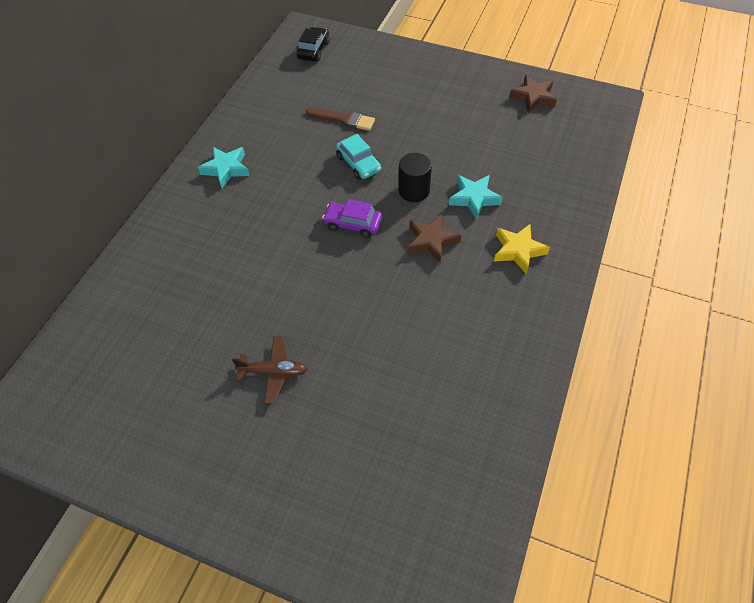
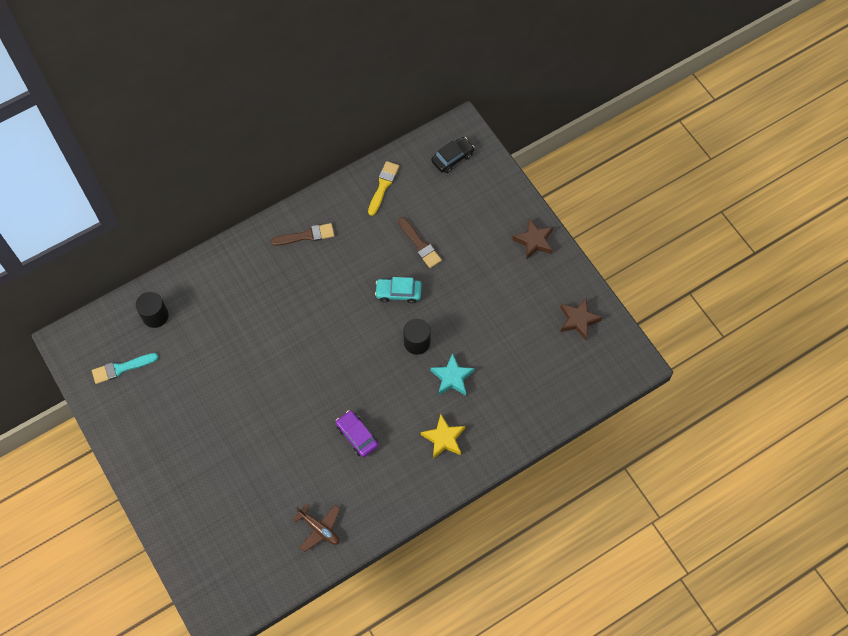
camera: 35 degrees right, 10 degrees up
turquoise star [198,147,250,188] -> brown brush [271,223,334,246]
brown plane [232,336,307,404] -> brown plane moved to [293,503,340,552]
purple car [322,199,382,238] -> purple car moved to [336,410,378,457]
turquoise car [336,134,381,179] -> turquoise car turned 90 degrees clockwise [375,277,422,303]
brown star [408,214,462,263] -> brown star moved to [512,219,553,259]
none -> turquoise brush [92,353,159,384]
none -> black cylinder [136,292,169,328]
none -> yellow brush [368,161,399,216]

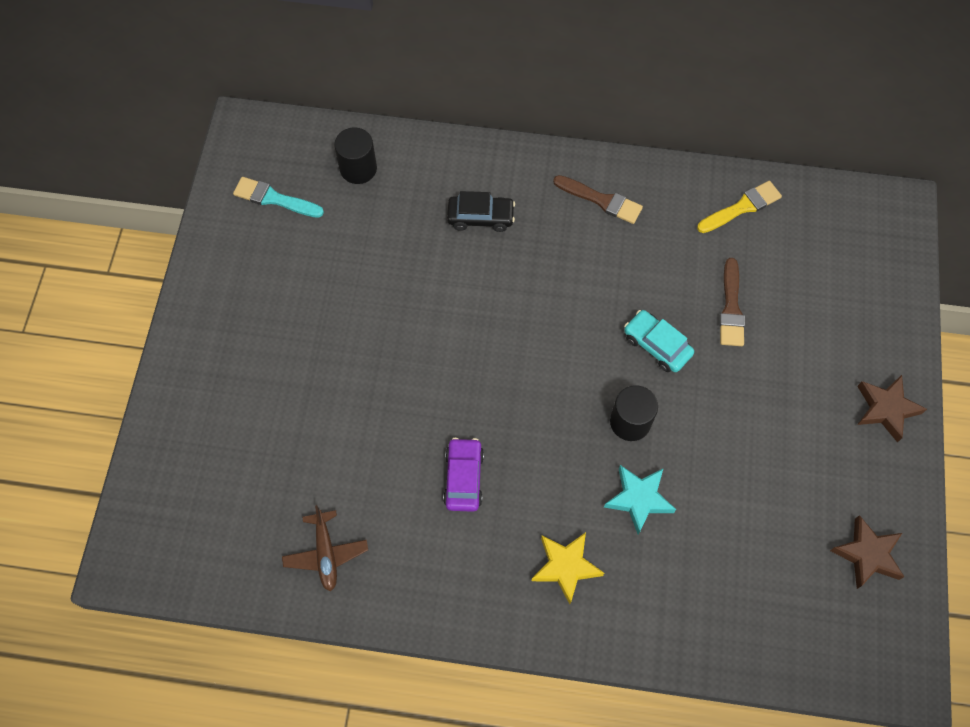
camera: 40 degrees right, 0 degrees up
black car [431,137,475,173] -> black car moved to [447,191,515,232]

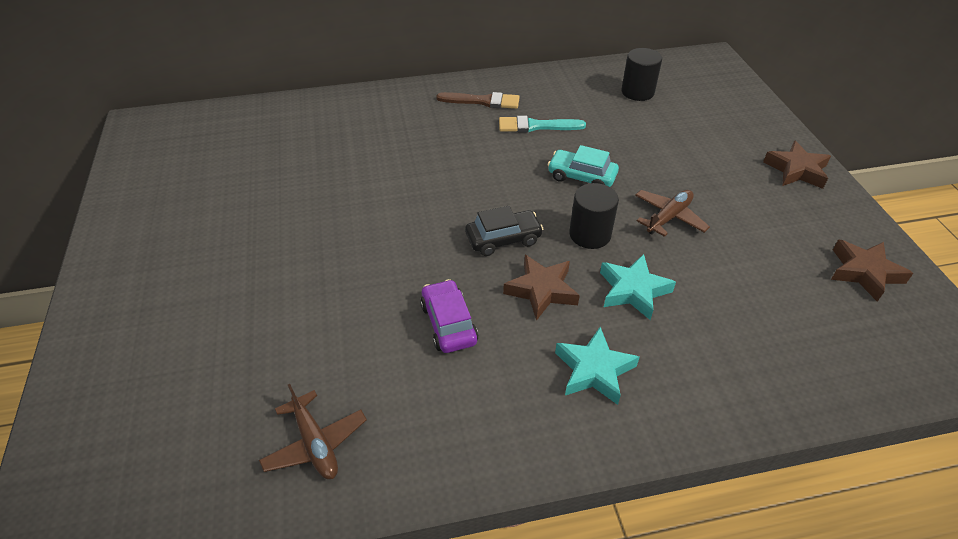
camera: 20 degrees left, 20 degrees down
turquoise brush [233,177,324,218] -> turquoise brush moved to [499,116,586,132]
black cylinder [334,127,377,184] -> black cylinder moved to [621,48,662,101]
black car [447,191,515,232] -> black car moved to [465,206,543,256]
yellow star [532,532,604,604] -> turquoise star [555,327,640,405]
yellow brush [697,181,782,233] -> none
brown brush [719,258,745,346] -> none
none -> brown star [503,255,580,321]
none -> brown plane [635,190,710,237]

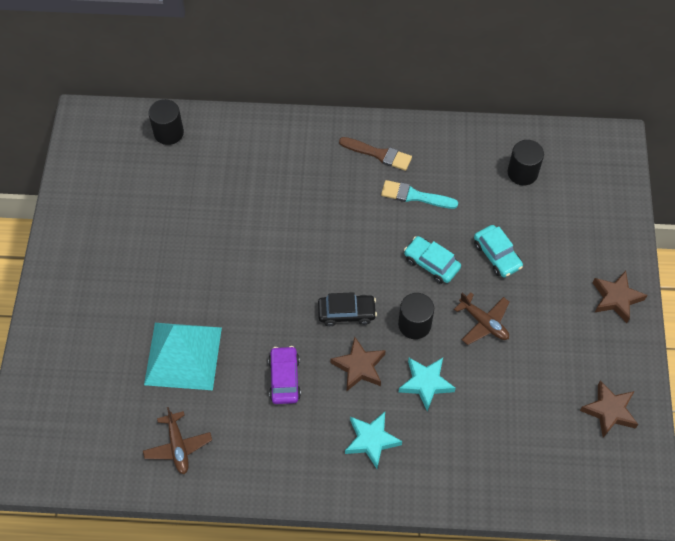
camera: 15 degrees right, 15 degrees up
brown plane [635,190,710,237] -> brown plane turned 75 degrees clockwise [454,292,509,345]
none -> turquoise pyramid [144,323,222,390]
none -> black cylinder [148,99,184,145]
none -> turquoise car [474,225,523,277]

